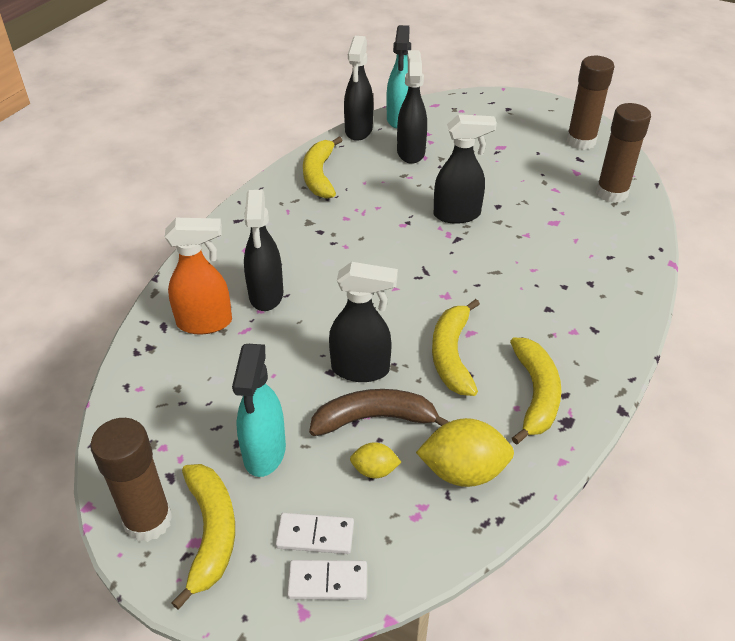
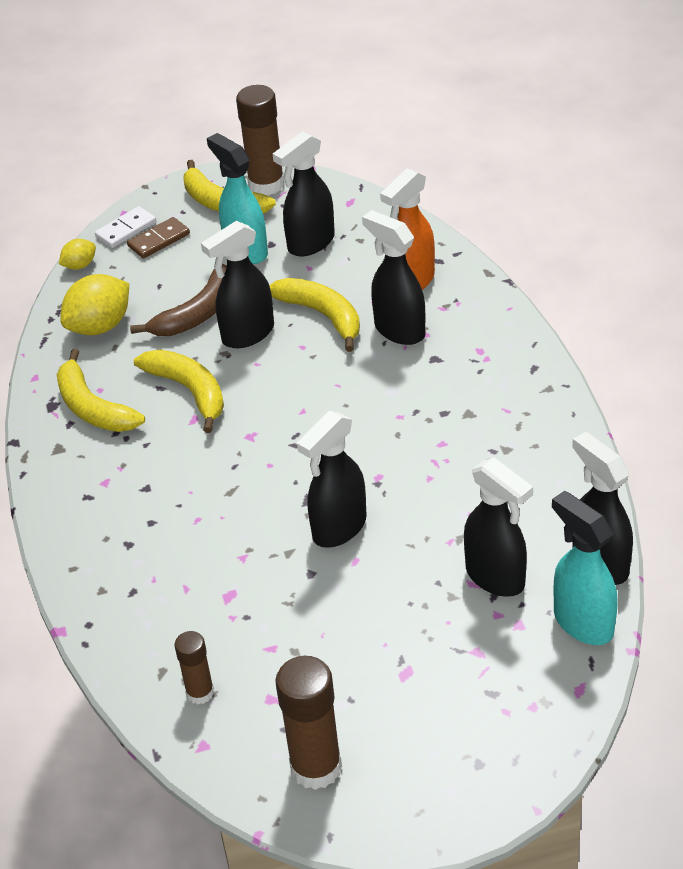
camera: 140 degrees right, 0 degrees up
white domino [276,513,354,554] -> brown domino [127,217,190,259]
yellow banana [303,137,343,199] -> yellow banana moved to [269,278,360,352]
yellow lemon [350,442,401,478] -> yellow lemon moved to [59,239,96,270]
brown glue stick [596,103,651,203] -> brown glue stick [175,631,214,704], size x0.57
none -> black spray bottle [273,131,335,257]

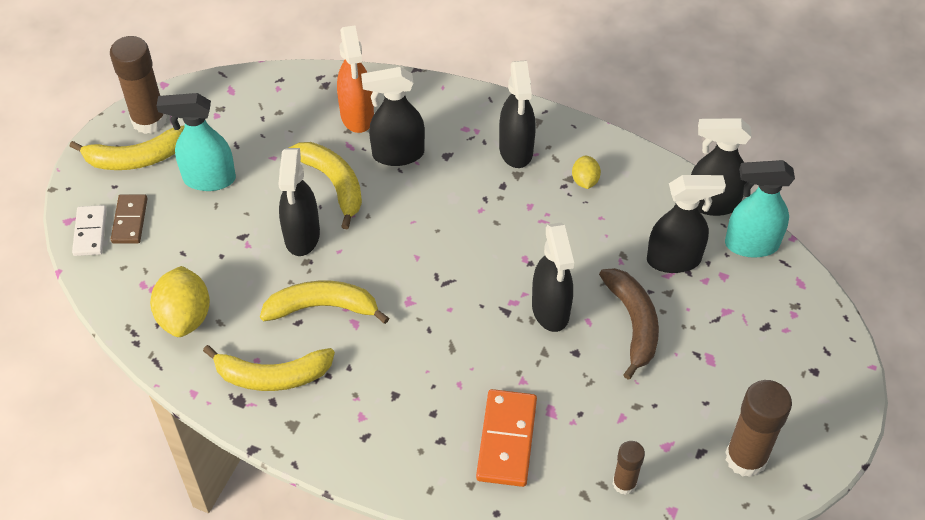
camera: 55 degrees left, 10 degrees up
yellow lemon [59,239,96,270] -> yellow lemon moved to [572,156,601,189]
brown banana [130,264,227,336] -> brown banana moved to [599,268,659,380]
yellow banana [269,278,360,352] -> yellow banana turned 60 degrees clockwise [289,142,362,229]
black spray bottle [273,131,335,257] -> black spray bottle moved to [499,61,536,168]
none -> orange domino [476,389,537,487]

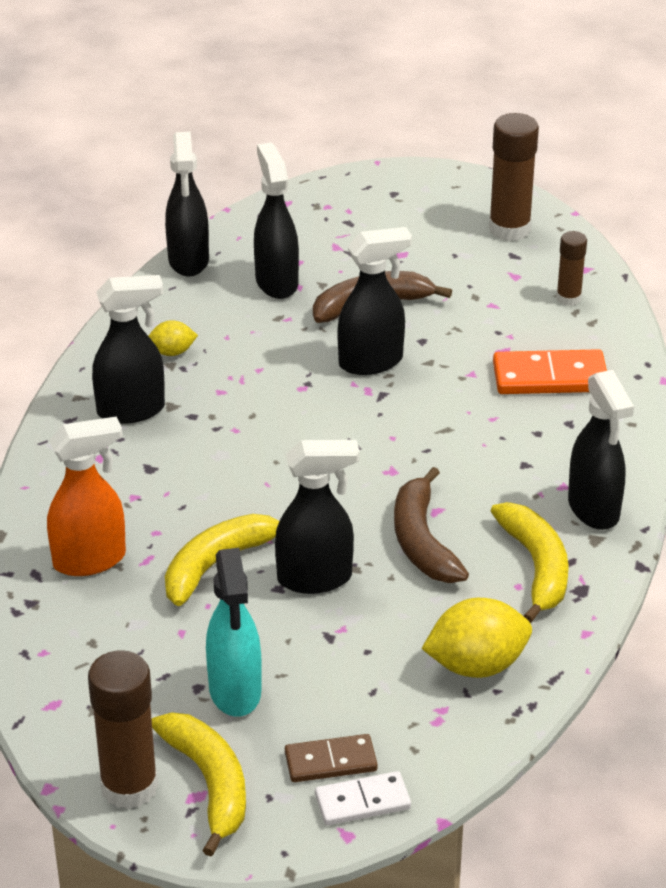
camera: 100 degrees left, 15 degrees down
yellow banana [260,281,389,324] -> brown banana [394,467,469,583]
black spray bottle [361,67,425,166] -> black spray bottle moved to [568,370,634,530]
turquoise spray bottle [725,160,795,258] -> none

